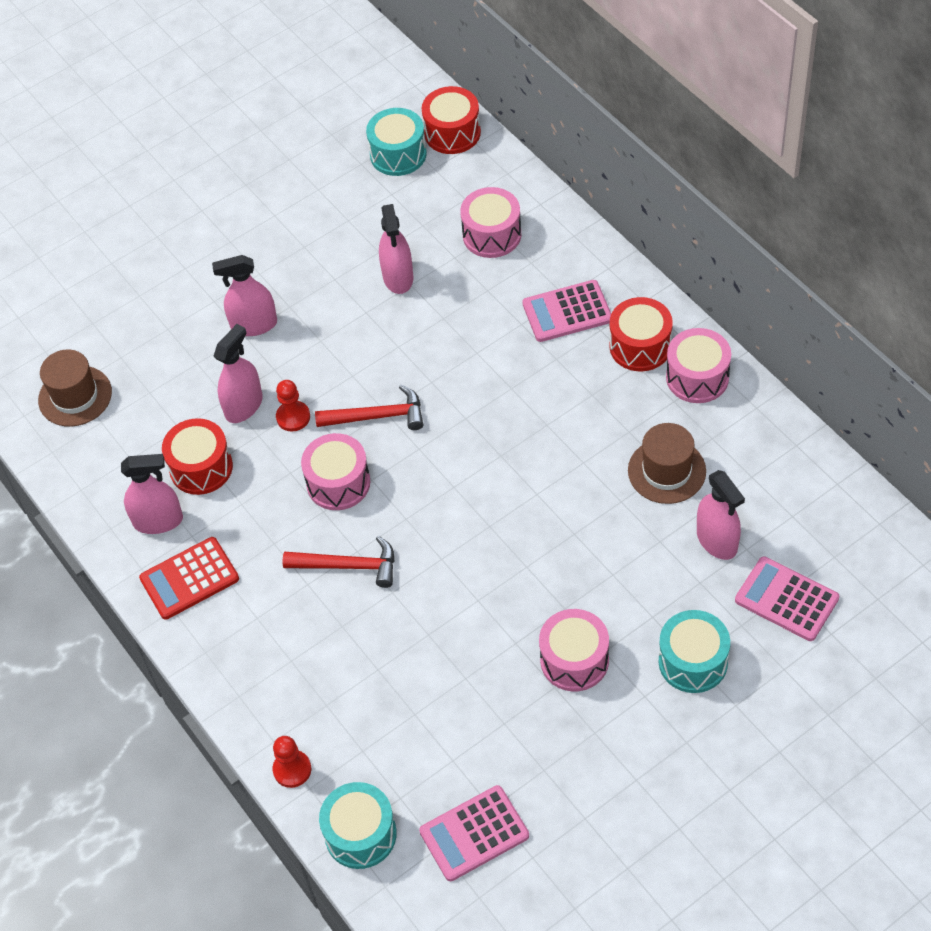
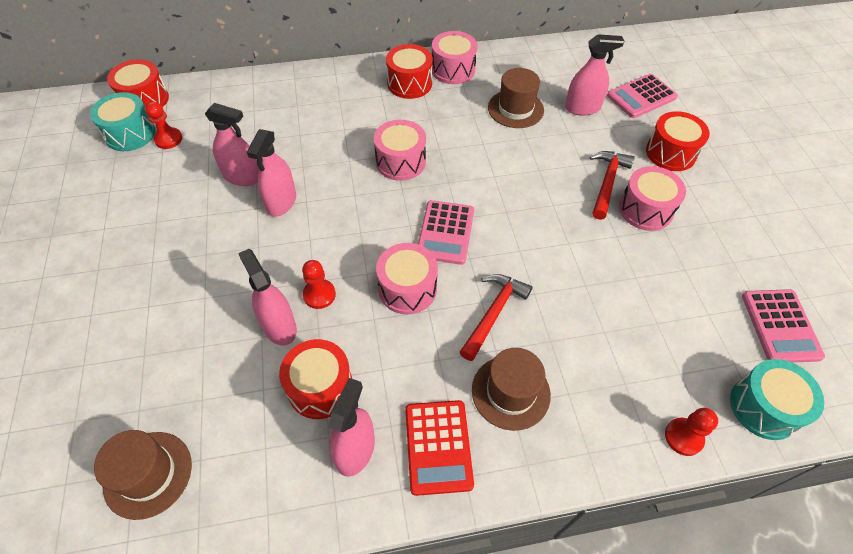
camera: 70 degrees left, 0 degrees up
pink spray bottle [212,255,277,336] -> pink spray bottle moved to [247,129,296,217]
red hammer [315,385,423,430] -> red hammer moved to [590,151,635,220]
pink drum [460,187,521,258] -> pink drum moved to [374,120,426,181]
pink calculator [522,280,611,342] -> pink calculator moved to [418,200,474,265]
turquoise drum [659,610,730,693] -> red drum [646,111,710,171]
none -> red pawn [145,101,182,149]
none -> brown hat [472,348,551,431]

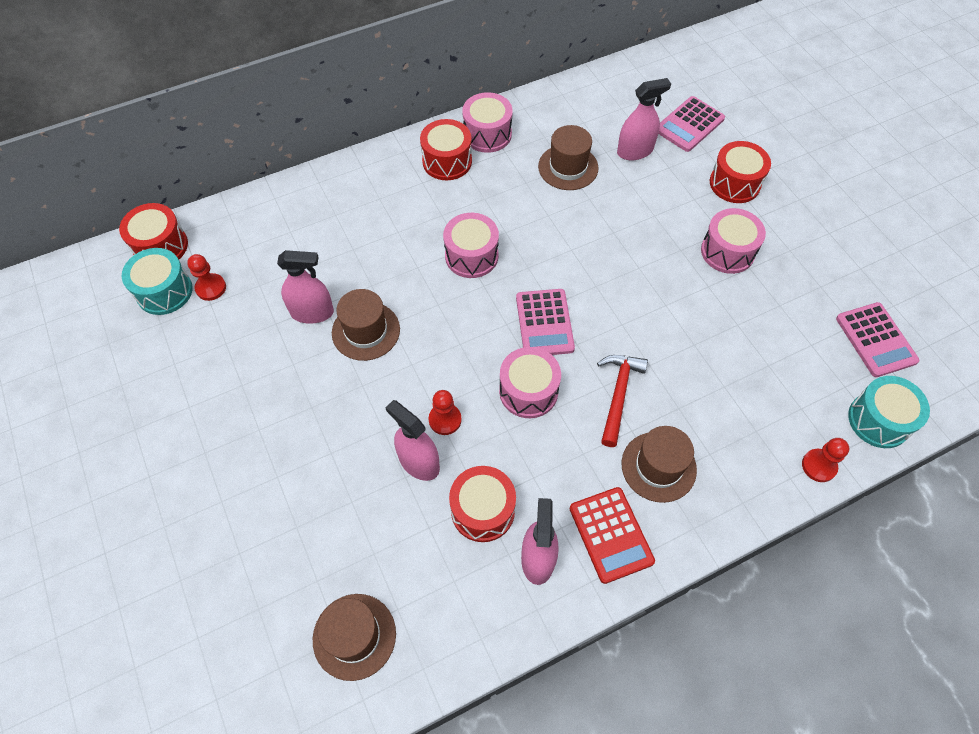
camera: 15 degrees left, 5 degrees up
pink spray bottle [247,129,296,217] -> brown hat [332,289,400,361]
red hammer [590,151,635,220] -> none

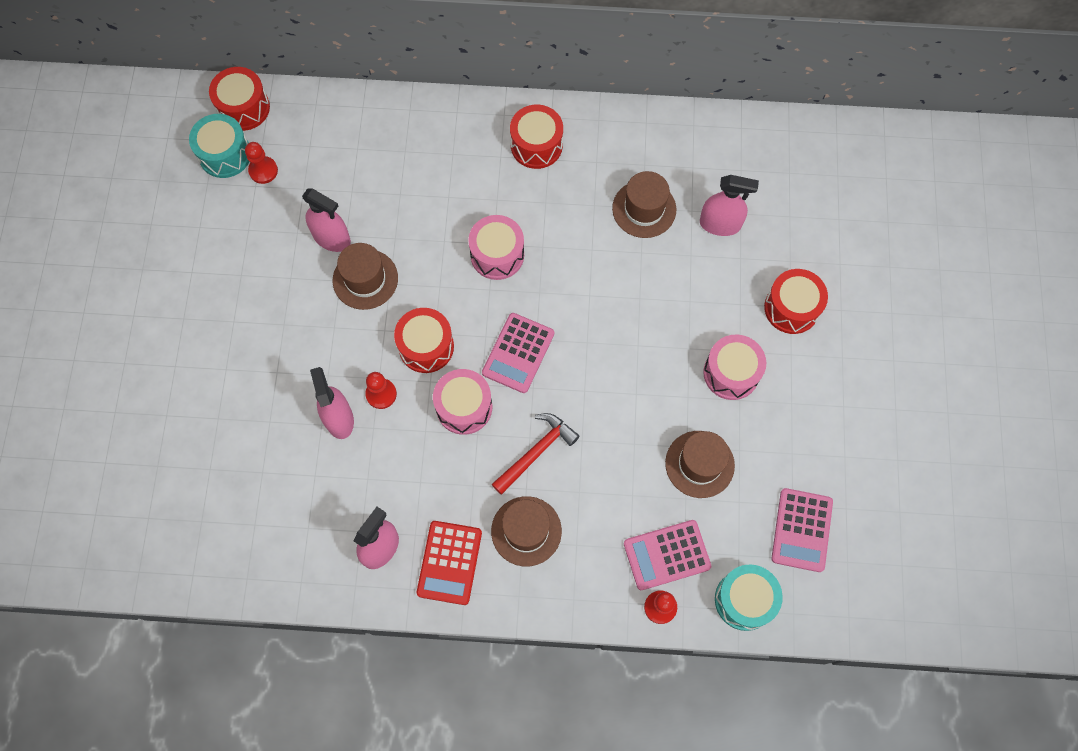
camera: 30 degrees right, 10 degrees up
brown hat [313,594,396,681] -> brown hat moved to [665,431,735,498]
red drum [449,466,516,542] -> red drum moved to [394,308,454,373]
pink drum [462,92,513,153] -> none
pink calculator [658,96,725,152] -> pink calculator moved to [624,520,711,590]

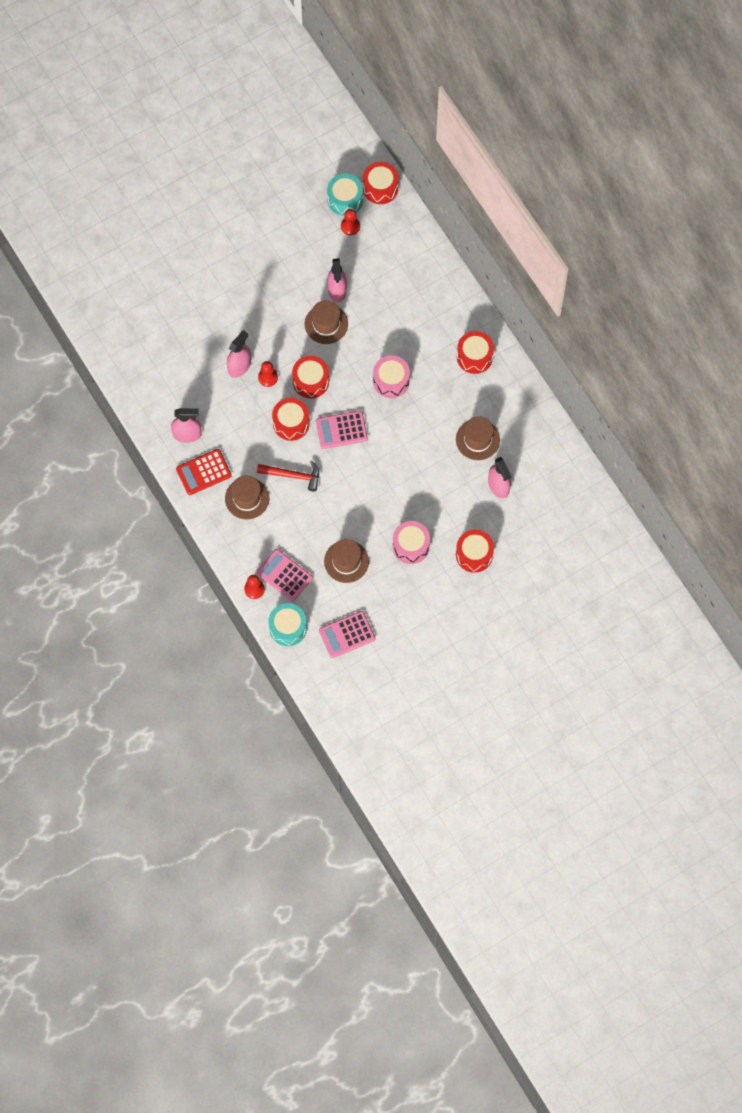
camera: 55 degrees right, 0 degrees up
pink drum [433,369,492,435] -> red drum [272,398,310,441]

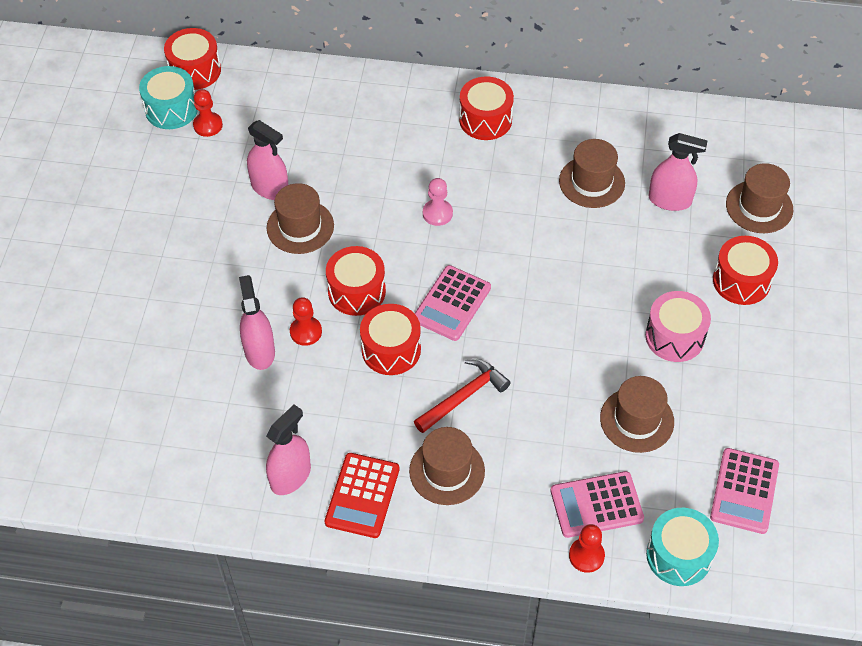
camera: 50 degrees left, 15 degrees down
pink drum [373,355,410,398] -> pink pawn [423,178,453,226]
none -> brown hat [726,163,793,233]

